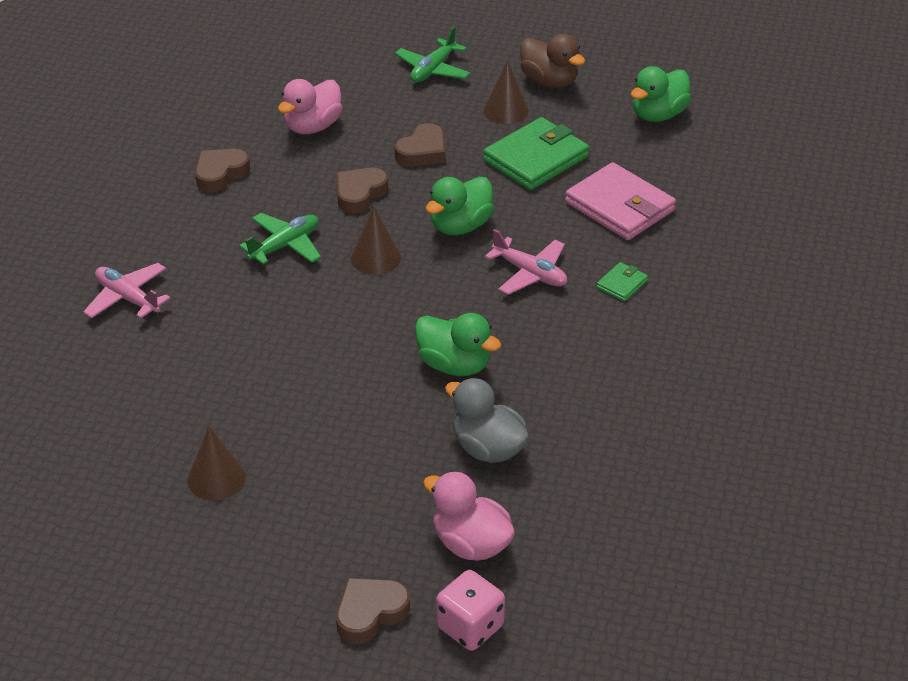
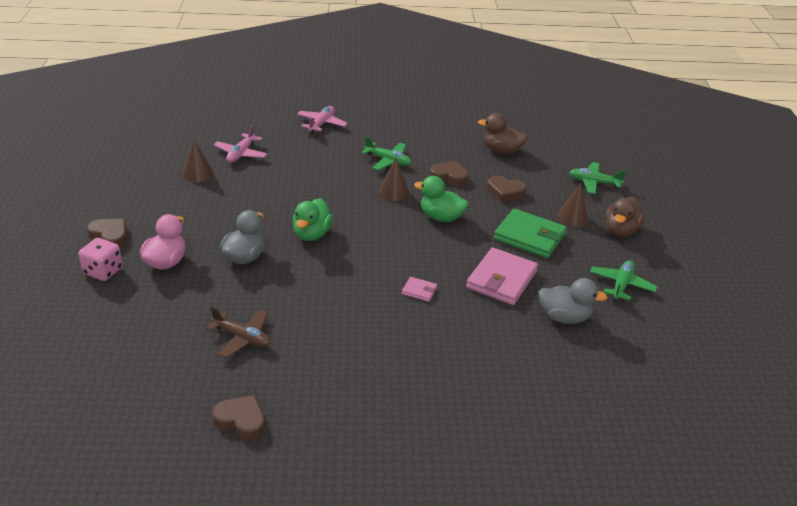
camera: 70 degrees right, 5 degrees down
brown heart [195,149,250,192] -> brown heart moved to [212,395,265,440]
pink duck [278,79,343,134] -> brown duck [478,113,528,154]
pink plane [485,229,567,295] -> pink plane moved to [214,124,267,163]
green wallet [596,262,648,301] -> pink wallet [402,277,437,302]
green duck [631,66,691,122] -> green plane [590,260,657,301]
none -> brown plane [206,307,271,358]
none -> grey duck [538,278,608,324]

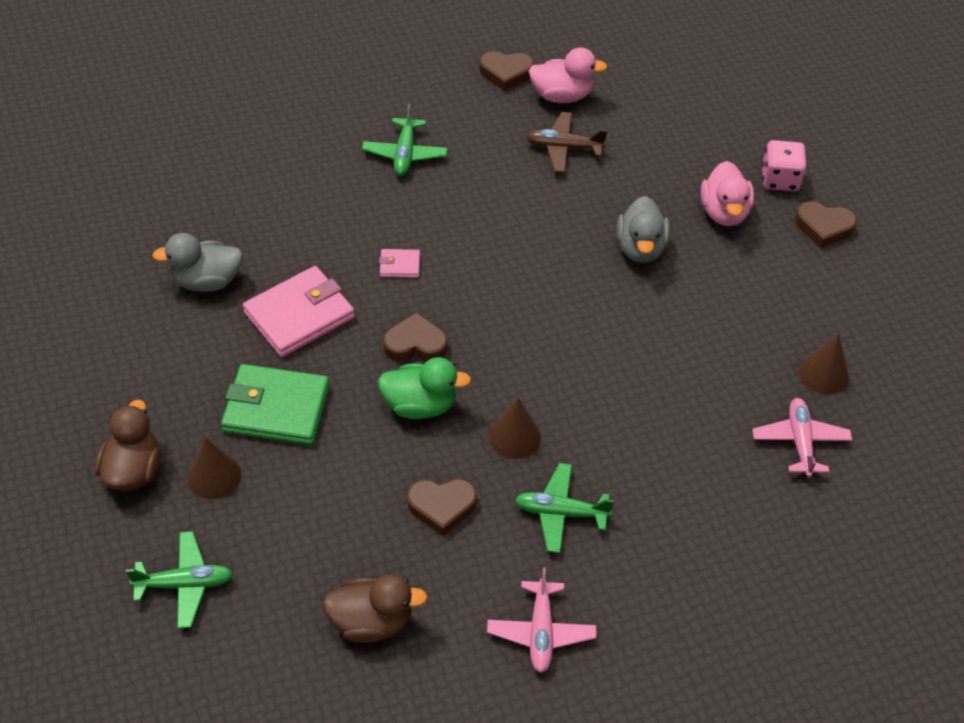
camera: 160 degrees right, 15 degrees up
green duck [292,198,333,241] -> none
pink plane [297,106,348,134] -> pink plane moved to [487,567,596,673]
pink wallet [466,248,538,305] -> pink wallet turned 45 degrees clockwise [243,266,355,357]
brown heart [487,175,527,202] -> brown heart moved to [383,312,448,362]
green plane [590,260,657,301] -> green plane moved to [362,104,448,176]
none -> pink duck [529,47,608,103]

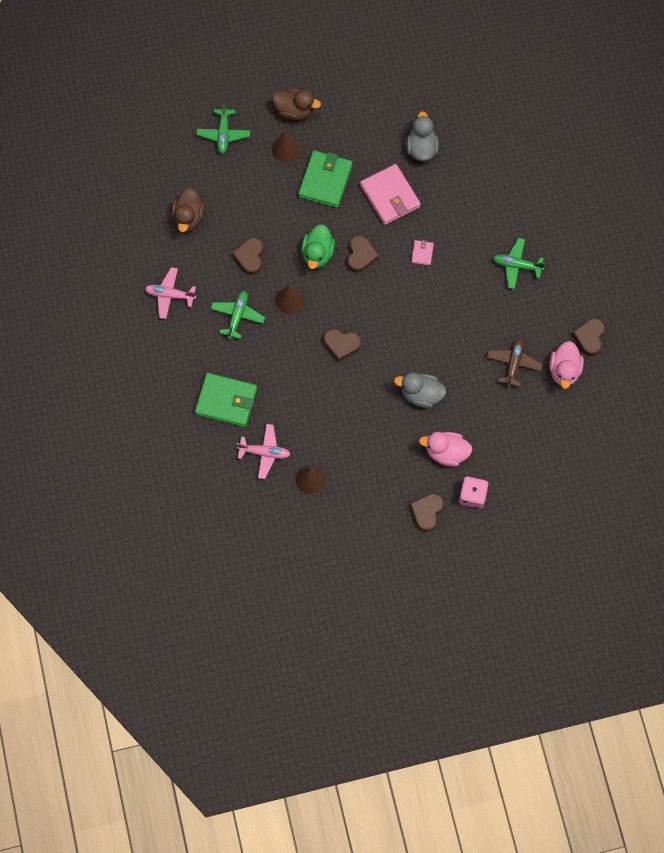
camera: 100 degrees right, 20 degrees up
none -> green wallet [195,373,257,427]
none -> brown heart [324,329,361,362]

